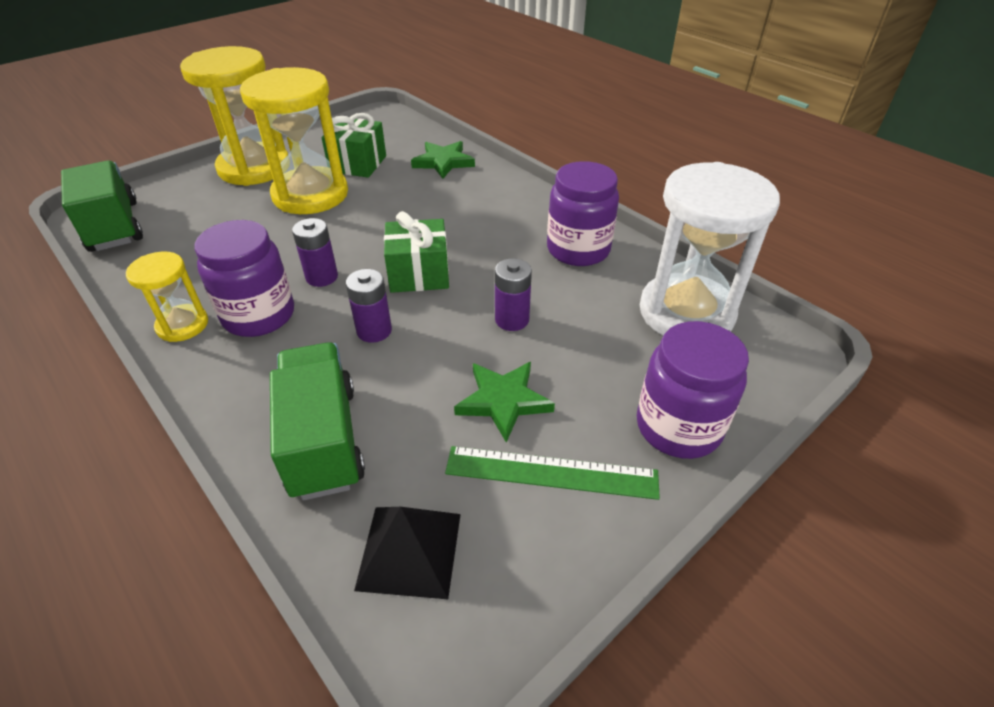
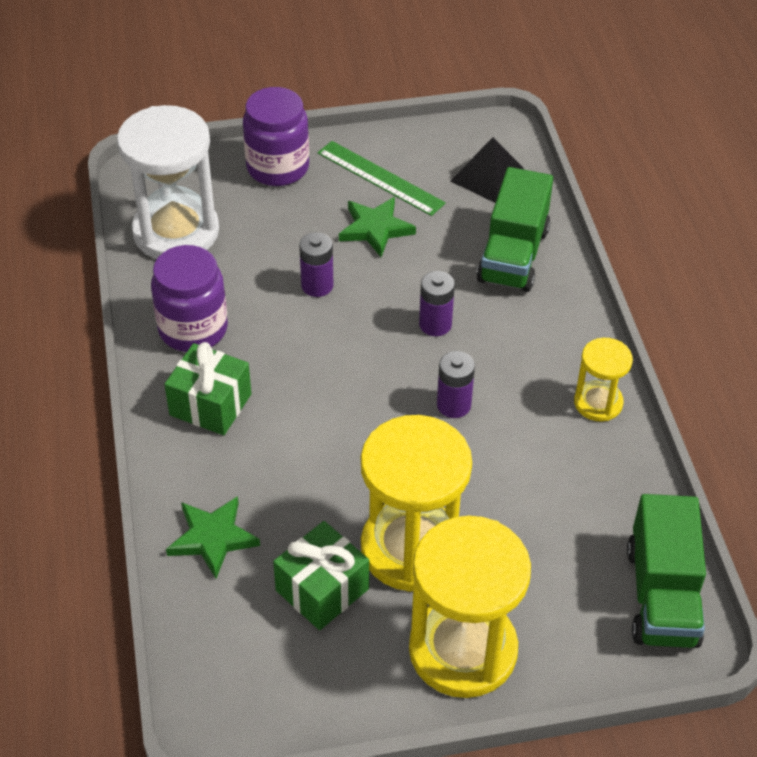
camera: 150 degrees left, 5 degrees up
purple jar [195,220,294,337] -> none
green gift [384,211,449,293] -> green gift moved to [164,342,251,435]

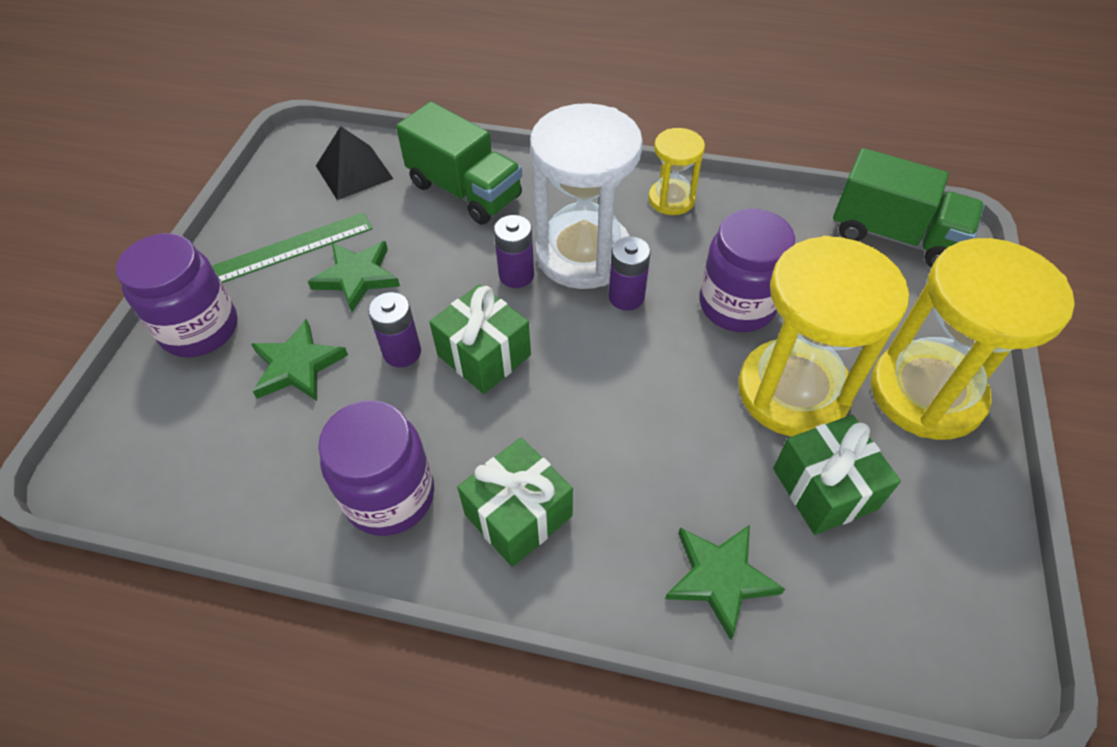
camera: 65 degrees left, 5 degrees up
white hourglass [117,105,219,259] -> white hourglass moved to [530,103,643,289]
none -> green star [251,319,348,401]
none -> green gift [429,284,531,394]
none -> purple jar [699,209,795,332]

